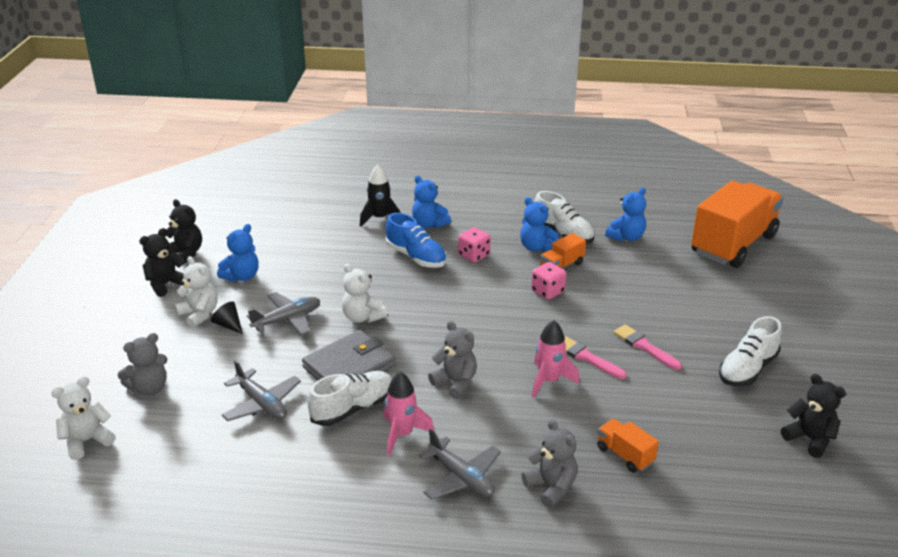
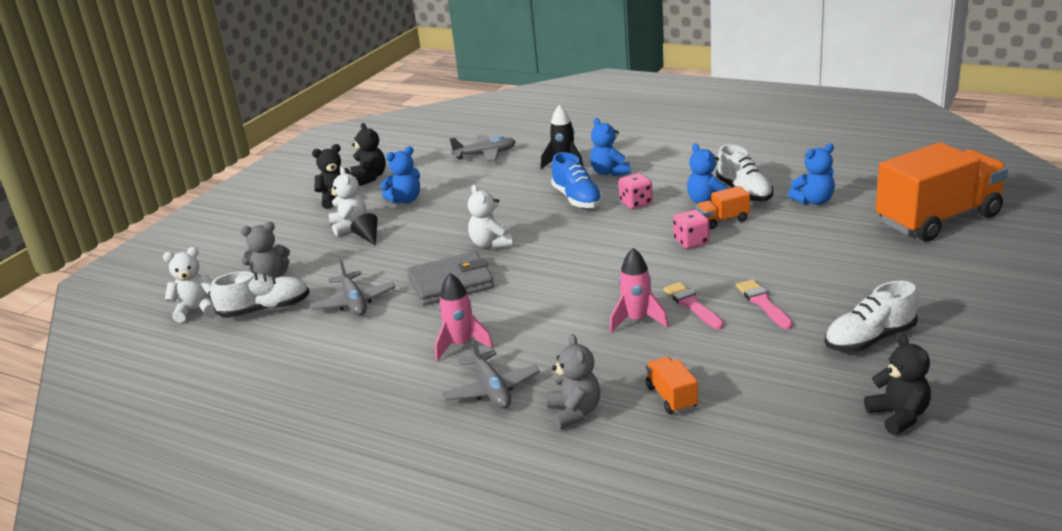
camera: 25 degrees right, 5 degrees down
grey plane [247,292,320,335] -> grey plane moved to [449,134,516,162]
white shoe [308,371,392,426] -> white shoe moved to [210,271,310,318]
grey teddy bear [428,321,477,399] -> none

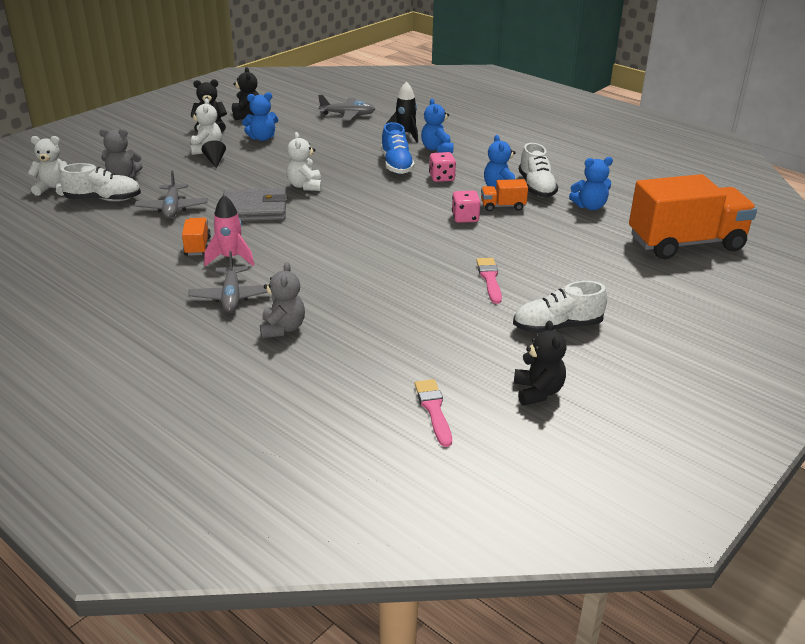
camera: 10 degrees right, 5 degrees up
pink rocket [610,248,668,333] -> none
orange truck [646,357,698,414] -> orange truck moved to [182,218,211,256]
pink brush [664,282,724,329] -> pink brush moved to [415,379,452,447]

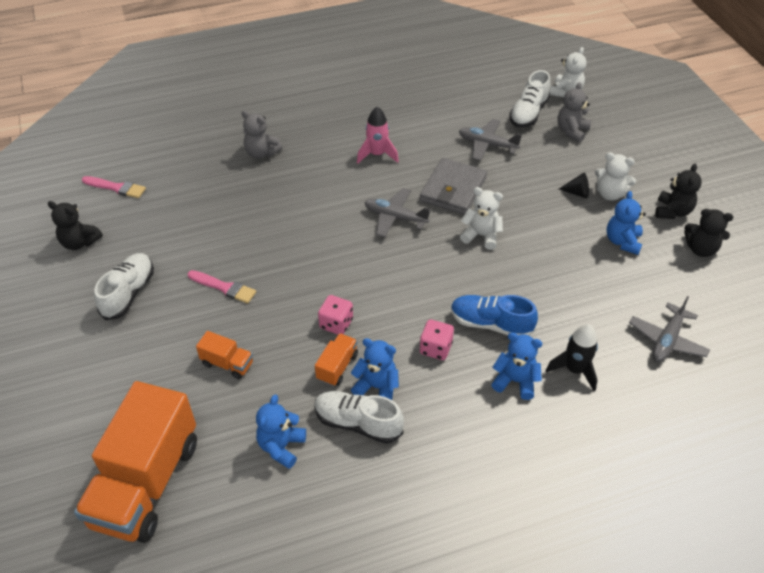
camera: 120 degrees right, 15 degrees up
orange truck [182,218,211,256] -> orange truck moved to [196,331,253,379]
grey plane [188,251,268,313] -> grey plane moved to [364,188,431,237]

